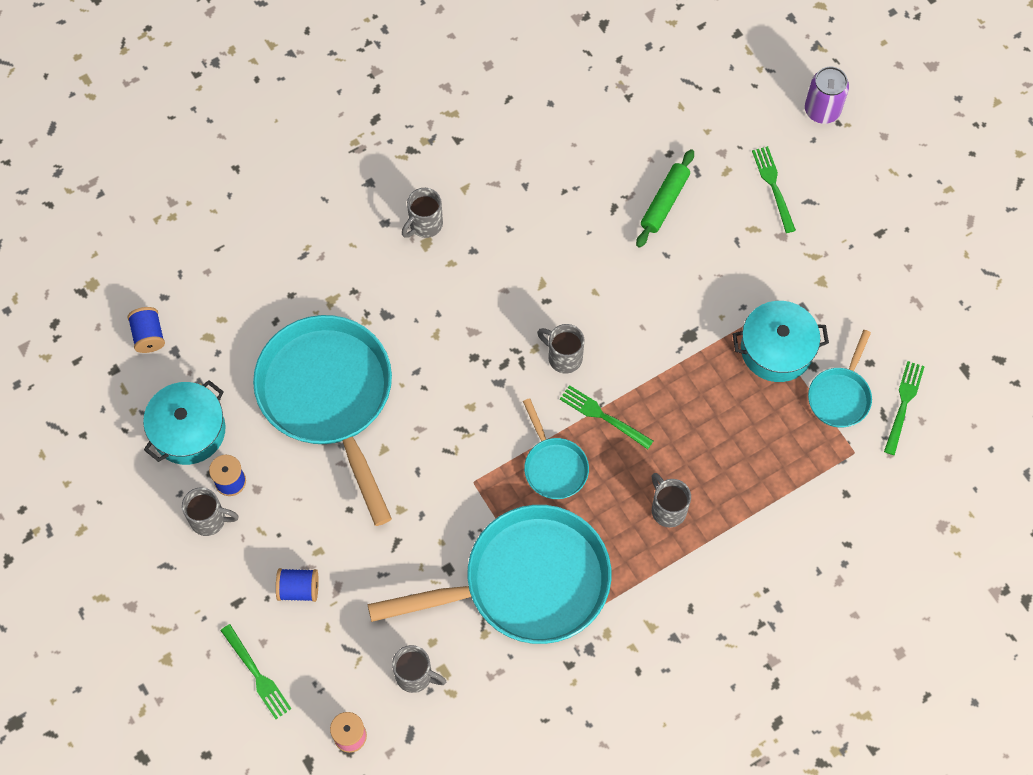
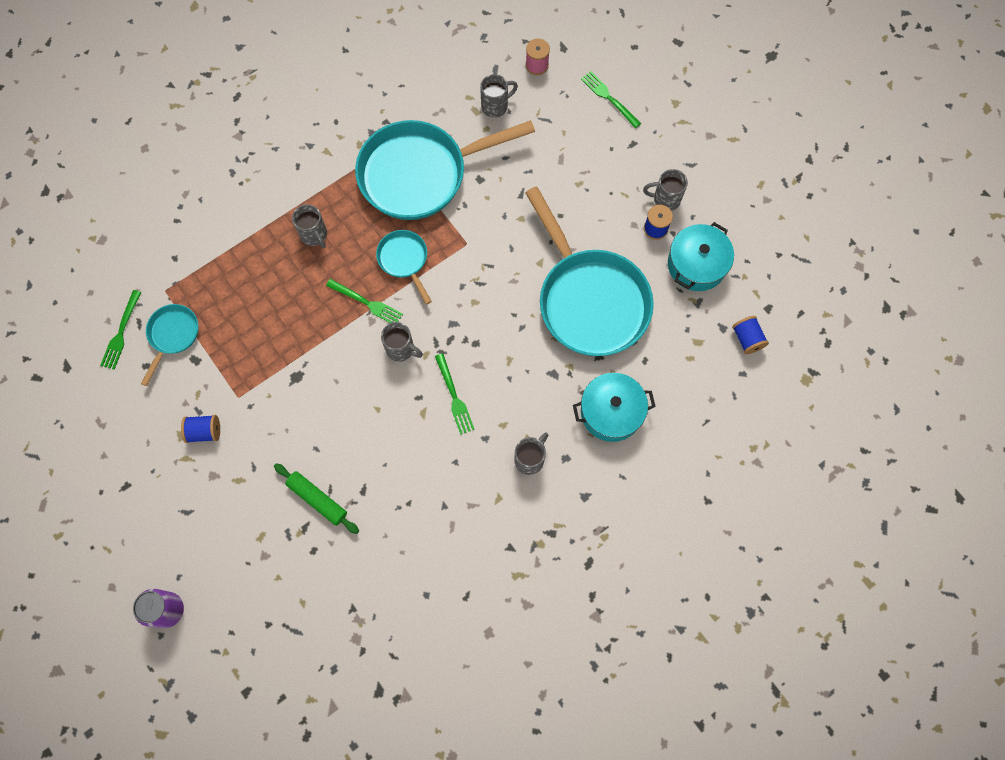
camera: 175 degrees right, 5 degrees up
blue spool [276,568,319,602] -> blue spool moved to [181,415,220,443]
grey mug [392,645,446,693] -> grey mug turned 135 degrees clockwise [480,74,518,118]
green rolling pin [636,149,694,248] -> green rolling pin turned 75 degrees counterclockwise [274,463,359,534]
turquoise pot [733,301,829,382] -> turquoise pot moved to [573,373,656,442]
green fork [752,146,796,233] -> green fork moved to [435,353,475,434]

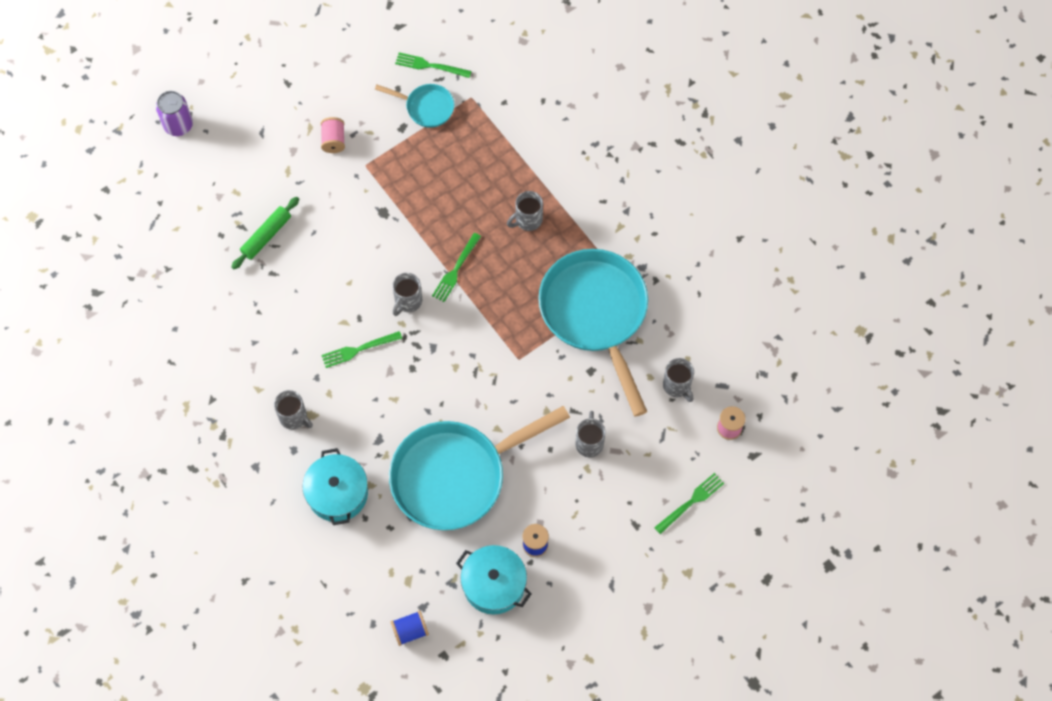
camera: 90 degrees right, 5 degrees down
blue spool [181,415,220,443] -> pink spool [321,117,345,153]
turquoise pan [376,230,432,305] -> none
grey mug [643,169,688,211] -> grey mug moved to [576,411,606,457]

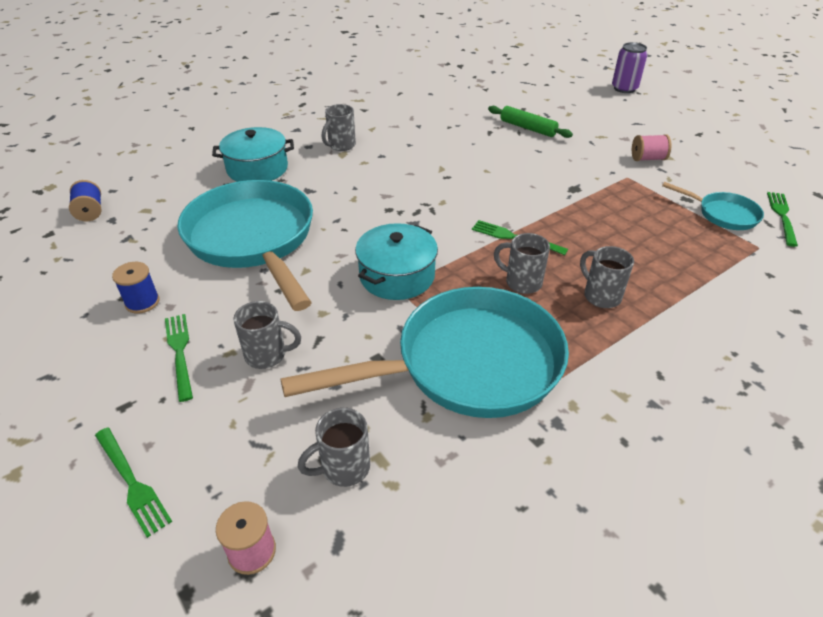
camera: 90 degrees right, 25 degrees down
green fork [321,331,402,368] -> green fork moved to [165,314,193,402]
turquoise pan [375,84,454,128] -> turquoise pan turned 75 degrees counterclockwise [662,182,764,230]
grey mug [392,273,422,316] -> grey mug moved to [494,233,550,294]
turquoise pot [456,545,531,614] -> turquoise pot moved to [355,223,438,300]

